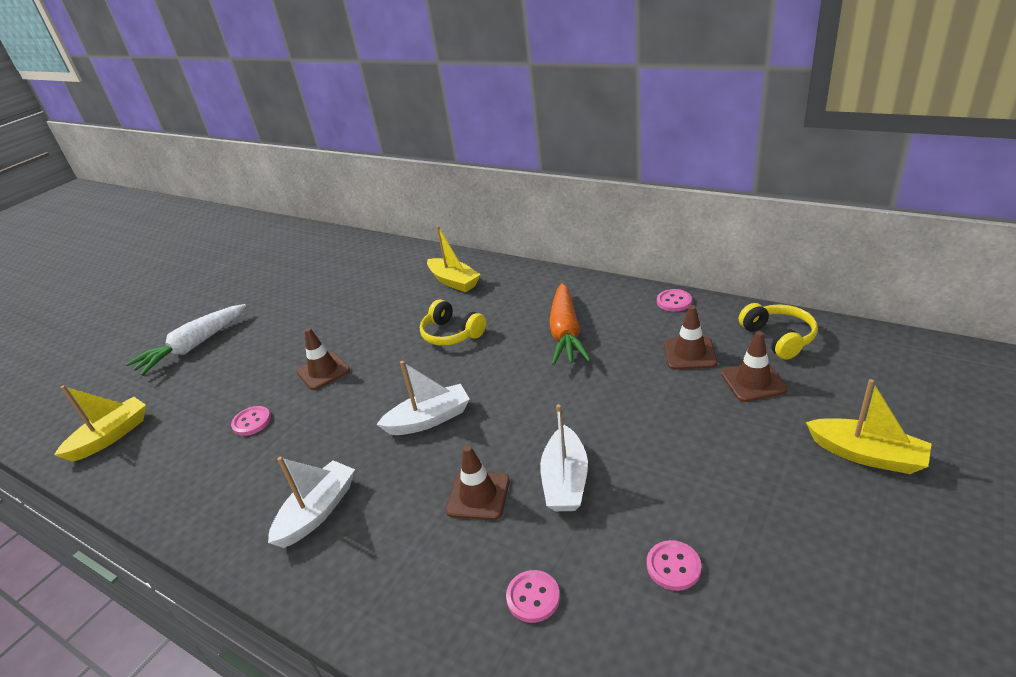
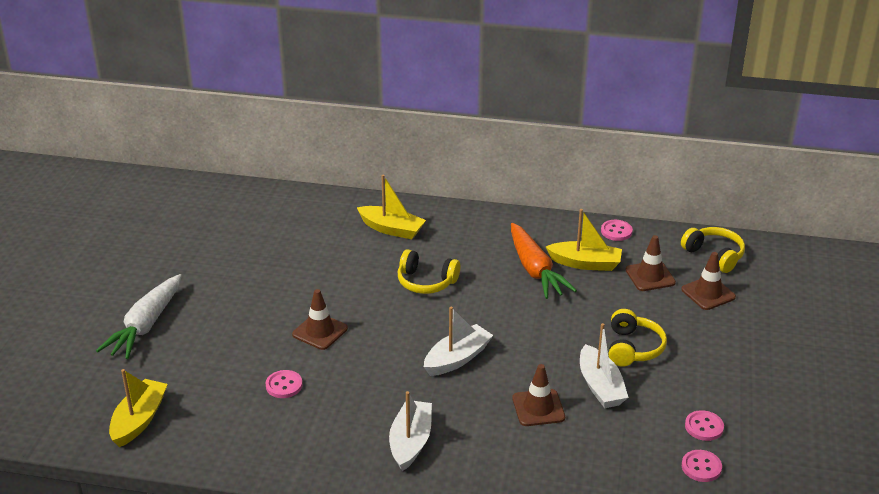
camera: 25 degrees left, 0 degrees up
pink button [506,570,560,623] -> pink button moved to [682,450,722,482]
yellow boat [806,379,932,474] -> yellow boat moved to [546,209,622,271]
none -> yellow headphones [609,309,667,367]

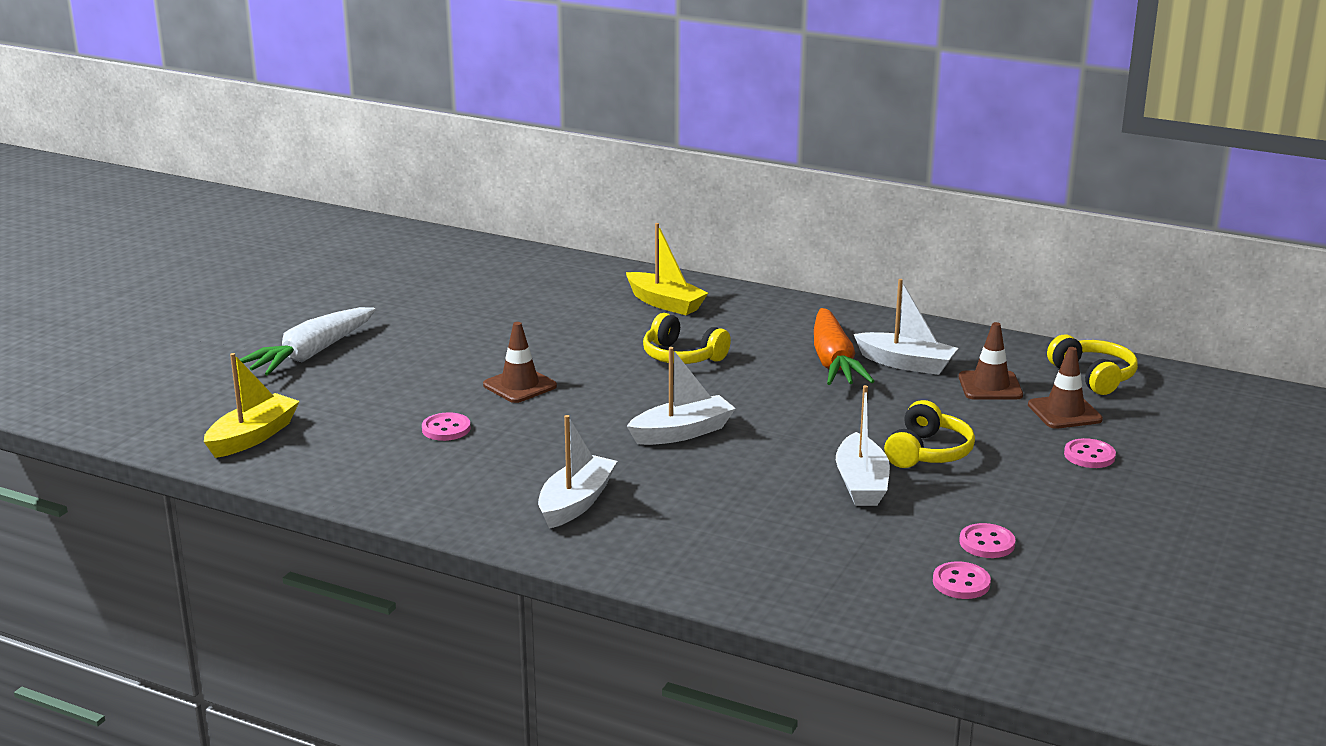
camera: 15 degrees right, 10 degrees down
brown traffic cone [512,364,565,426] -> none
yellow boat [546,209,622,271] -> white boat [854,279,958,375]
pink button [601,220,633,241] -> pink button moved to [1064,438,1116,468]

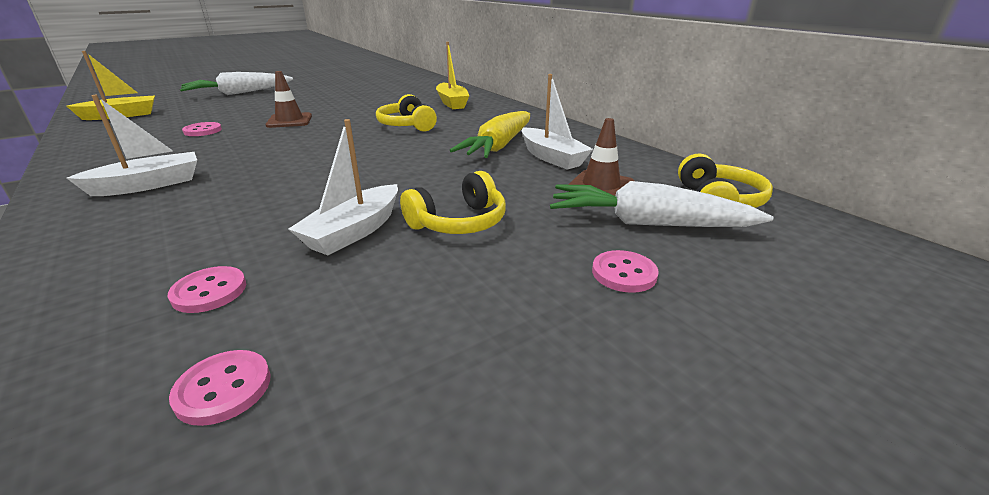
camera: 30 degrees right, 5 degrees up
white boat [627,347,736,445] -> none
orange carrot [814,308,874,385] -> yellow carrot [450,111,530,158]
pink button [959,523,1016,558] -> pink button moved to [168,266,246,313]
brown traffic cone [1028,347,1103,429] -> white carrot [550,181,773,227]

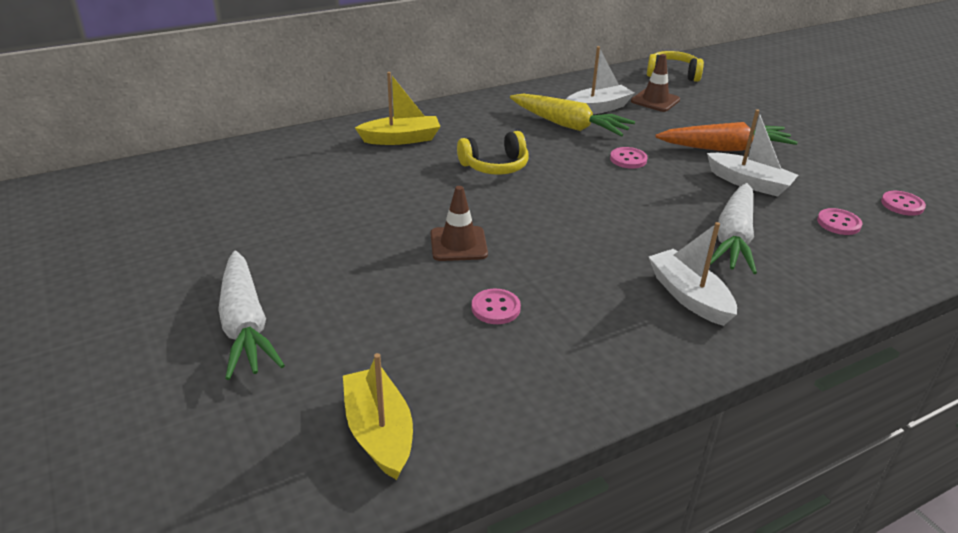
camera: 85 degrees left, 5 degrees up
yellow headphones [400,171,506,234] -> orange carrot [655,122,798,151]
white carrot [550,181,773,227] -> white carrot moved to [710,183,757,274]
pink button [592,250,659,293] -> pink button moved to [610,147,648,169]

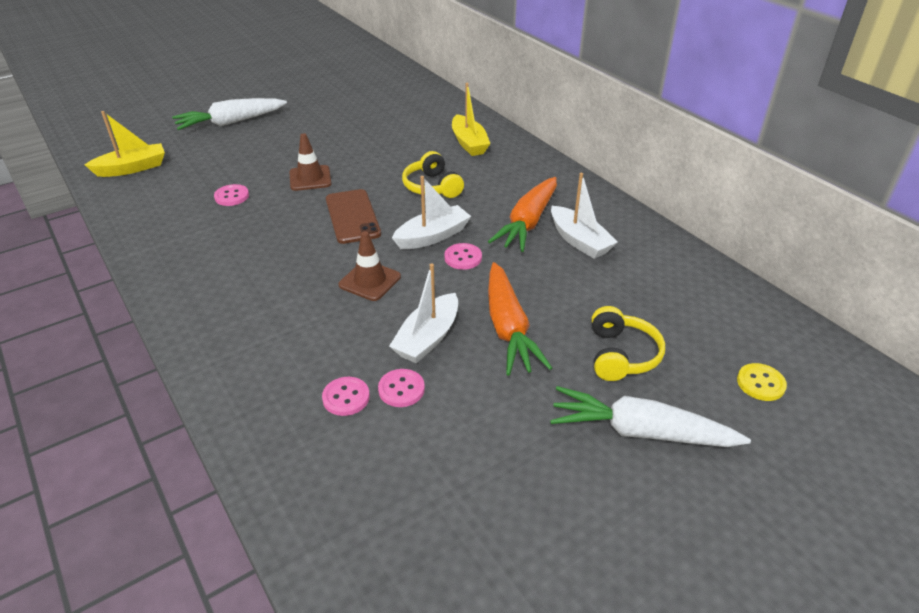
camera: 85 degrees right, 5 degrees up
yellow carrot [510,94,635,137] -> orange carrot [488,177,557,252]
brown traffic cone [631,54,680,112] -> brown traffic cone moved to [339,231,401,301]
yellow headphones [647,51,704,82] -> yellow headphones moved to [592,306,665,381]
white boat [648,222,737,326] -> white boat moved to [392,176,471,249]
white carrot [710,183,757,274] -> white carrot moved to [550,386,751,447]
pink button [881,191,926,216] -> pink button moved to [378,369,425,407]
none -> brown phone [326,189,381,244]
none -> yellow button [737,363,787,401]

